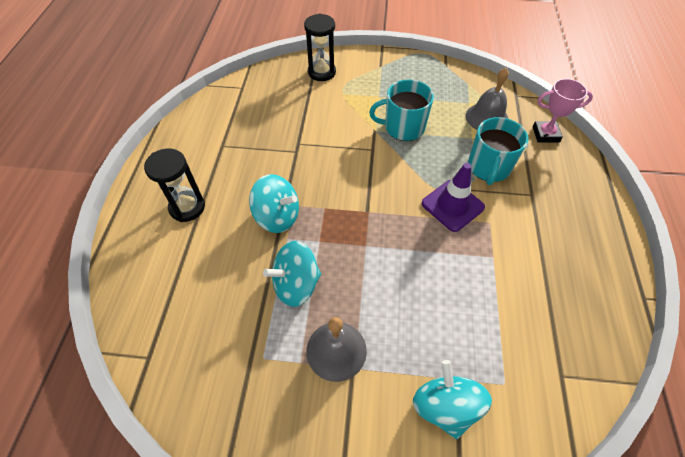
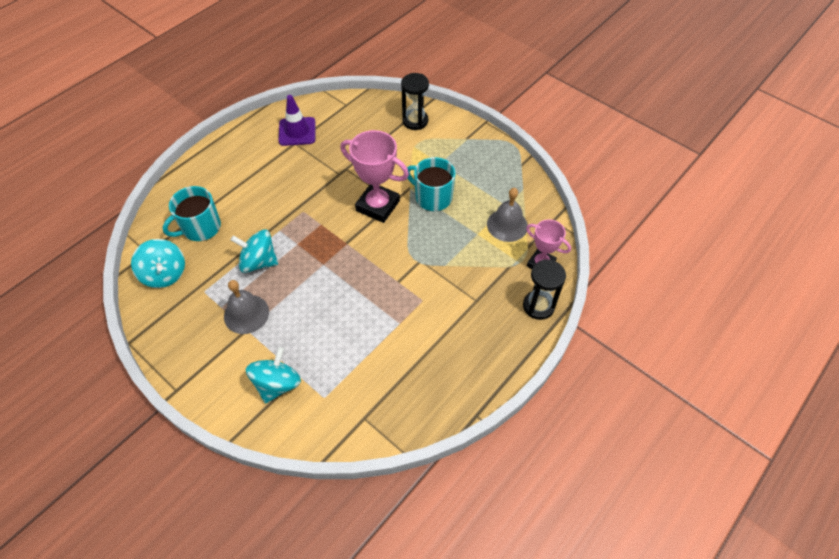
camera: 35 degrees right, 0 degrees up
black hourglass [144,148,205,222] -> black hourglass moved to [523,259,566,320]
turquoise spinning top [249,174,299,233] -> turquoise spinning top moved to [131,239,185,288]
purple traffic cone [422,163,485,232] -> purple traffic cone moved to [279,95,315,146]
turquoise mug [468,117,528,185] -> turquoise mug moved to [162,186,221,241]
none -> pink trophy [340,130,409,223]

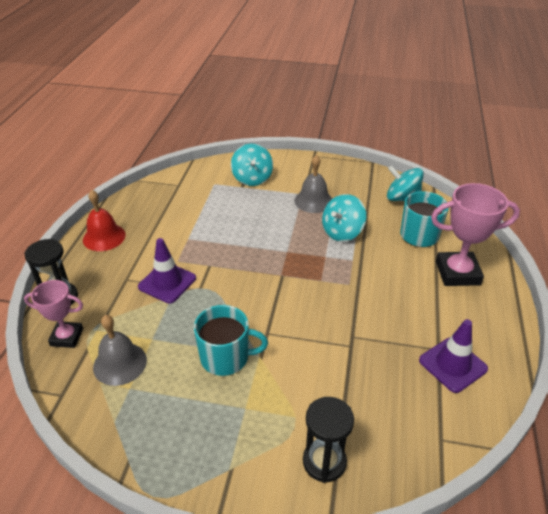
camera: 150 degrees right, 15 degrees down
turquoise spinning top [230,229,278,273] -> turquoise spinning top turned 150 degrees clockwise [322,194,366,242]
pink trophy [340,130,409,223] -> pink trophy moved to [431,183,520,286]
none -> red bell [83,190,126,251]
none -> purple traffic cone [138,238,196,304]

